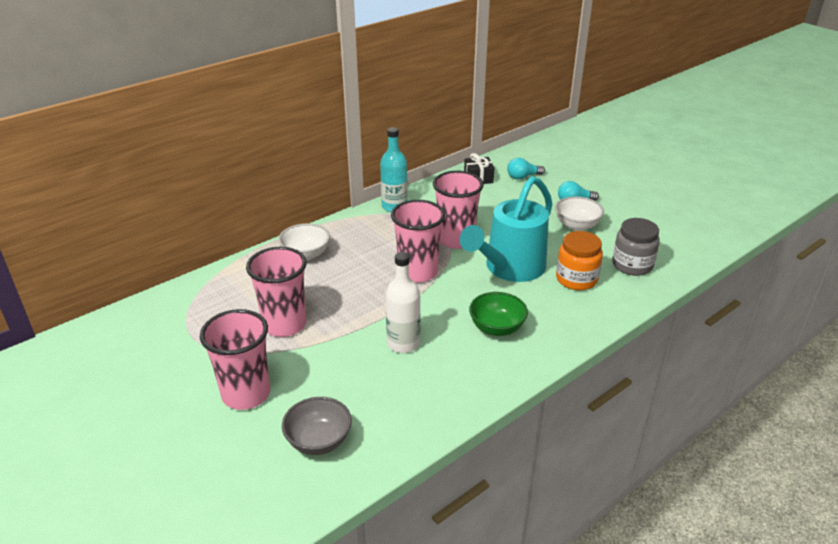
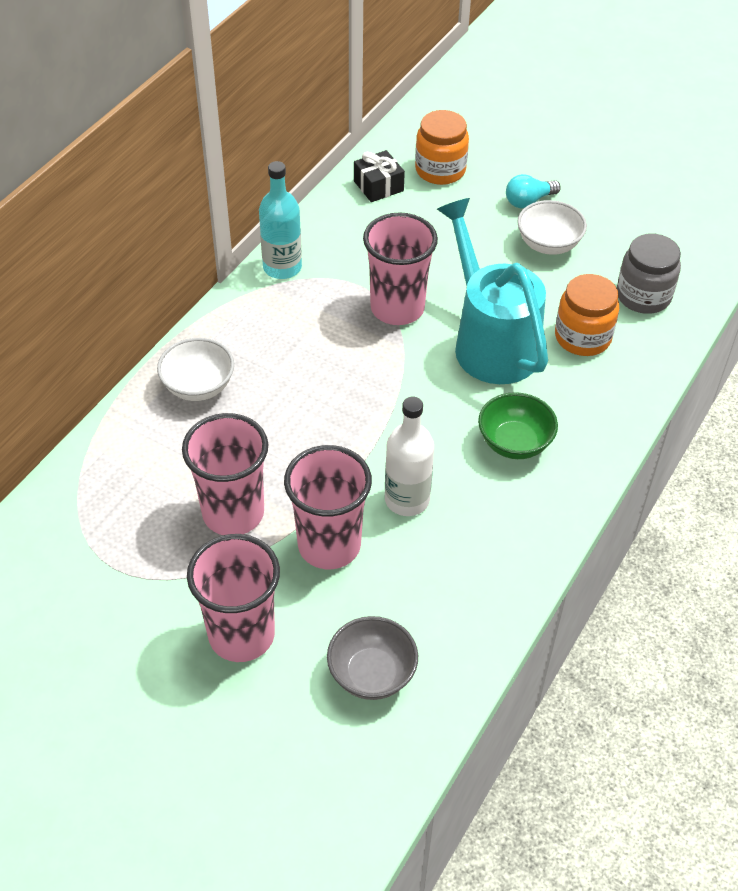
camera: 20 degrees left, 15 degrees up
pink cup [391,200,445,283] -> pink cup moved to [284,445,372,569]
turquoise watering can [460,176,552,282] -> turquoise watering can turned 135 degrees clockwise [437,198,548,384]
turquoise light bulb [507,158,545,180] -> orange jar [415,110,469,185]

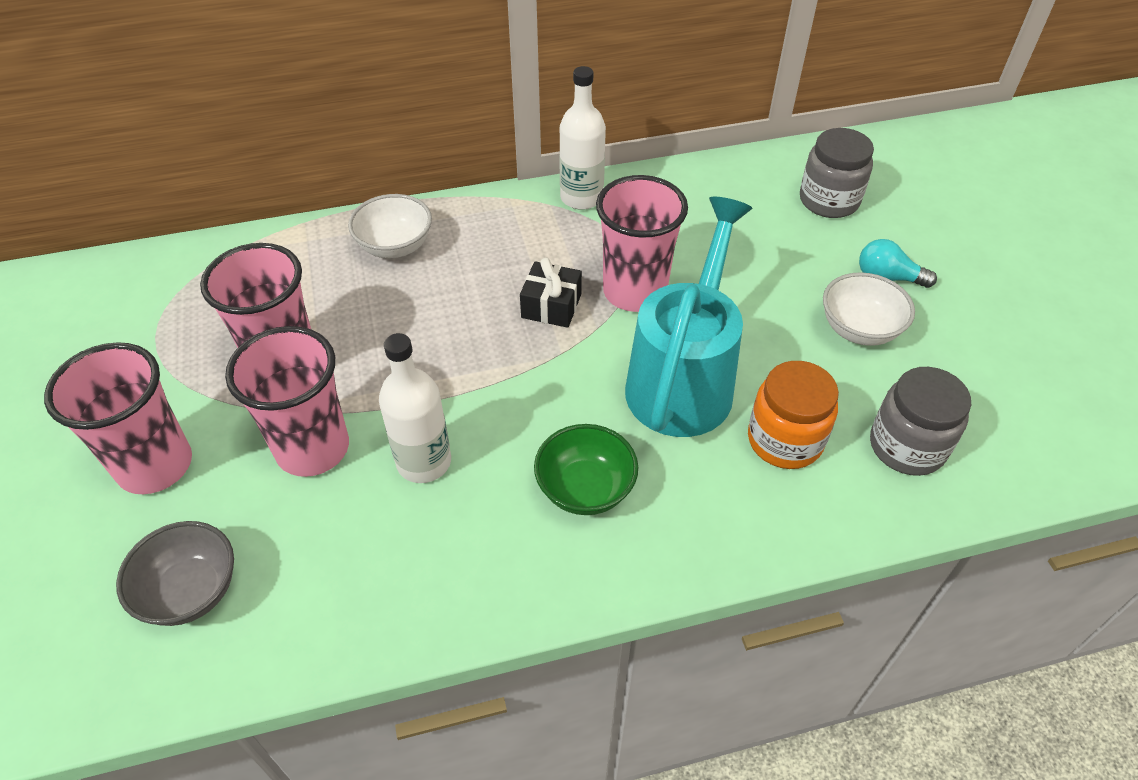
camera: 45 degrees right, 0 degrees up
turquoise bottle [259,161,302,279] -> white bottle [559,66,606,210]
black gift [354,150,405,202] -> black gift moved to [520,258,582,328]
orange jar [415,110,469,185] -> grey jar [800,128,874,218]

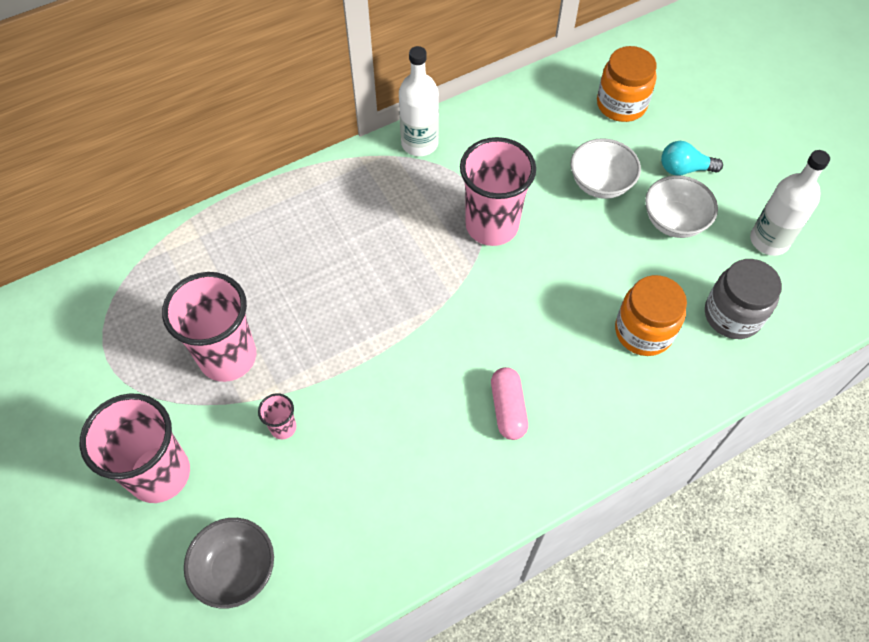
camera: 15 degrees left, 10 degrees up
pink cup [225,326,349,477] -> pink cup [258,393,296,439], size x0.44
white bowl [348,194,432,258] -> white bowl moved to [571,138,641,199]
white bottle [379,333,451,483] -> white bottle moved to [750,150,830,256]
black gift [520,258,582,328] -> none
green bowl [534,424,638,515] -> pink capsule [491,367,528,440]
turquoise watering can [625,196,752,437] -> none
grey jar [800,128,874,218] -> orange jar [597,46,657,122]

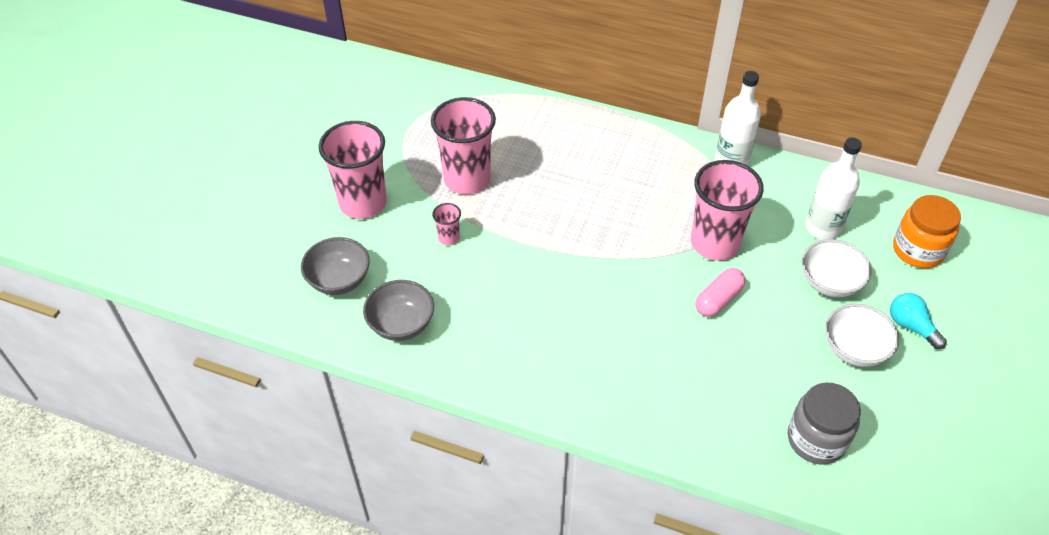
camera: 50 degrees right, 10 degrees down
pink capsule [491,367,528,440] -> pink capsule moved to [695,268,746,317]
orange jar [615,275,687,356] -> none
white bottle [750,150,830,256] -> white bottle moved to [805,138,862,240]
none -> grey bowl [363,280,434,341]

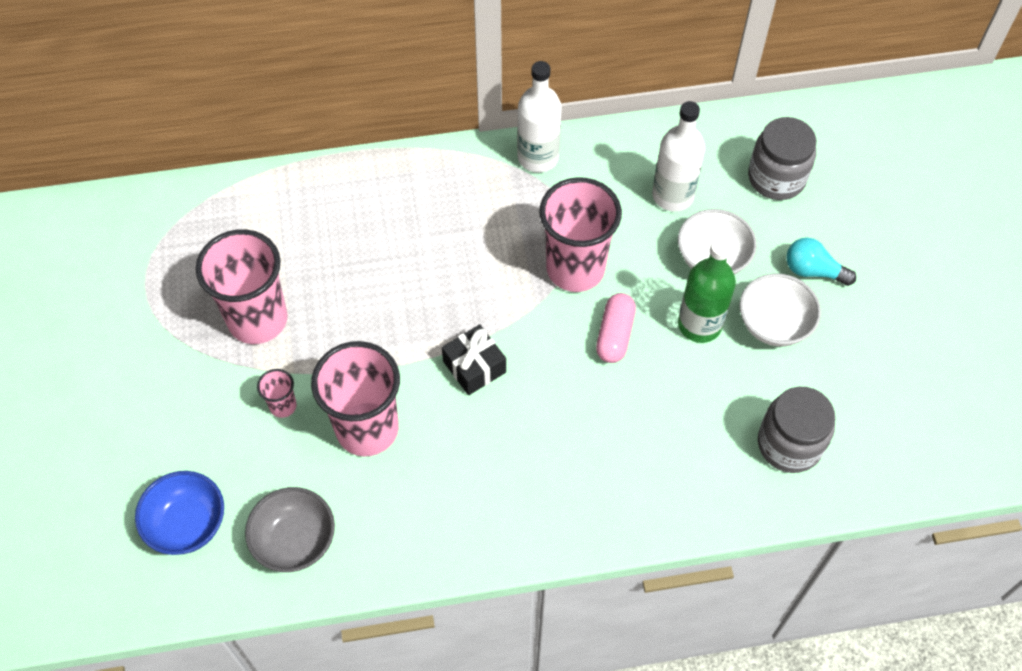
camera: 30 degrees left, 10 degrees up
grey bowl [301,237,370,295] -> blue bowl [135,471,224,555]
pink cup [318,121,387,219] -> pink cup moved to [311,341,400,456]
orange jar [893,195,961,268] -> grey jar [748,117,816,200]
none -> black gift [442,324,506,395]
none -> green bottle [678,238,736,343]

